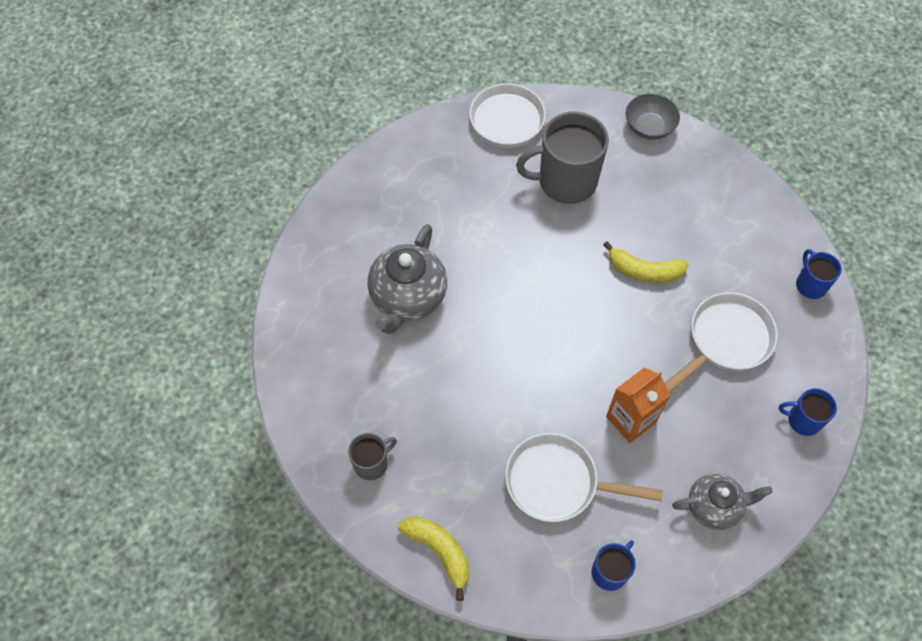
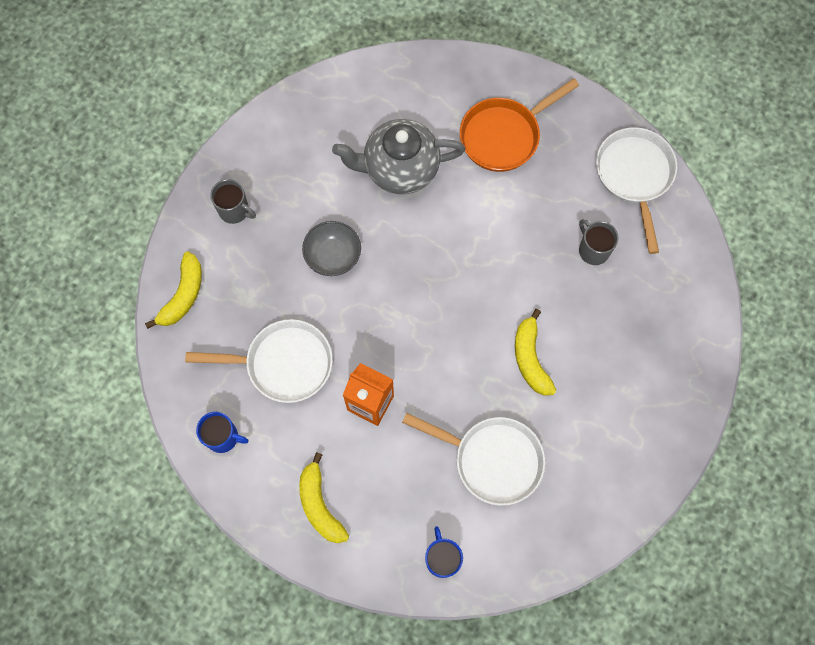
camera: 65 degrees right, 10 degrees up
white pan [505,433,663,522] -> white pan turned 105 degrees clockwise [185,319,333,403]
grey mug [516,112,609,204] -> grey mug [579,219,619,265], size x0.51
grey bowl [626,93,680,140] -> grey bowl moved to [302,221,361,276]
grey teapot [672,473,773,530] -> yellow banana [299,452,349,543]
blue mug [796,249,842,299] -> none
none -> orange pan [460,78,579,172]

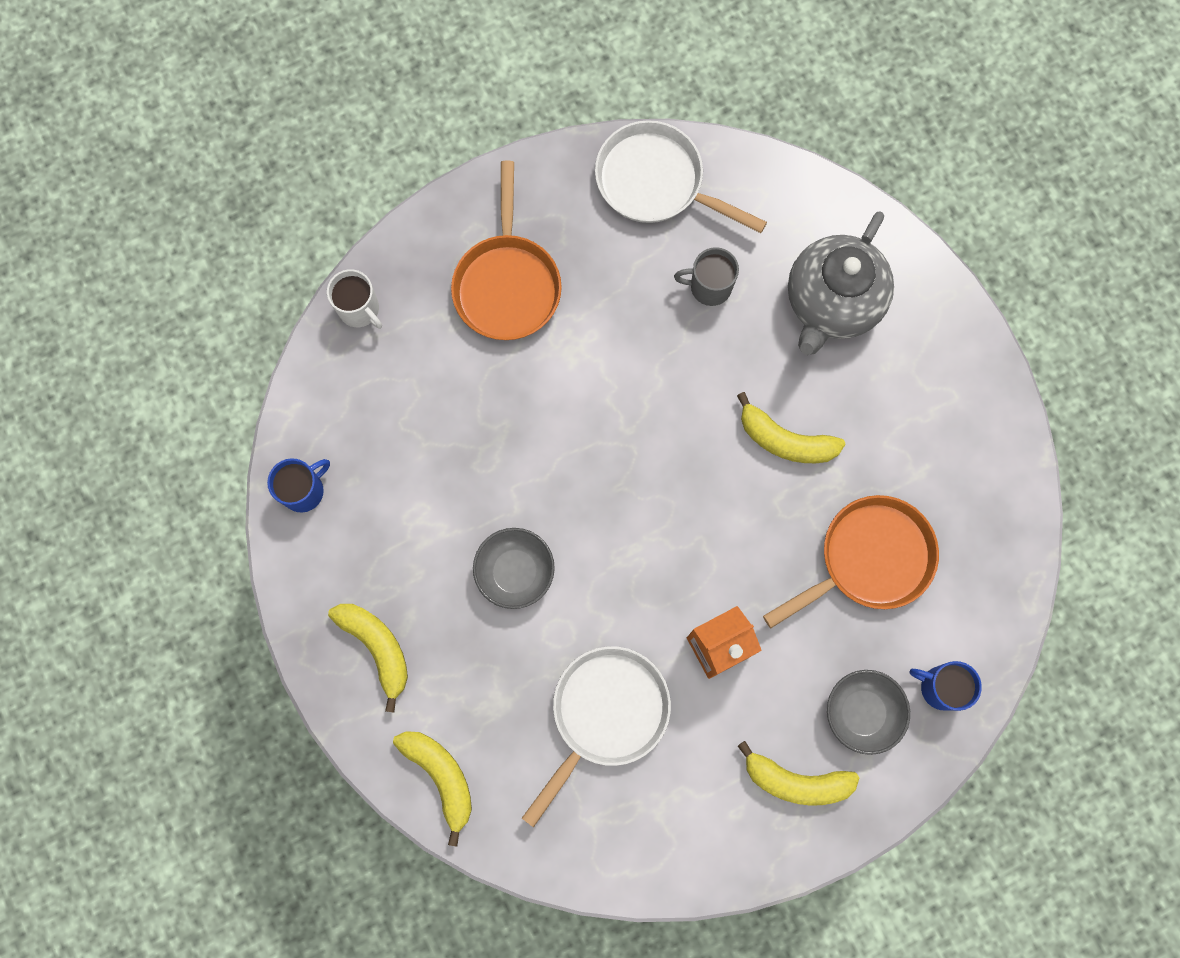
camera: 55 degrees left, 5 degrees up
blue mug [196,412,249,453] -> blue mug moved to [267,458,330,513]
grey mug [210,179,256,224] -> yellow banana [328,604,408,712]
grey teapot [332,119,465,194] -> grey teapot moved to [788,211,894,355]
white pan [402,413,545,506] -> orange pan [763,495,939,628]
none -> white mug [327,269,382,329]
none -> grey bowl [827,670,910,755]

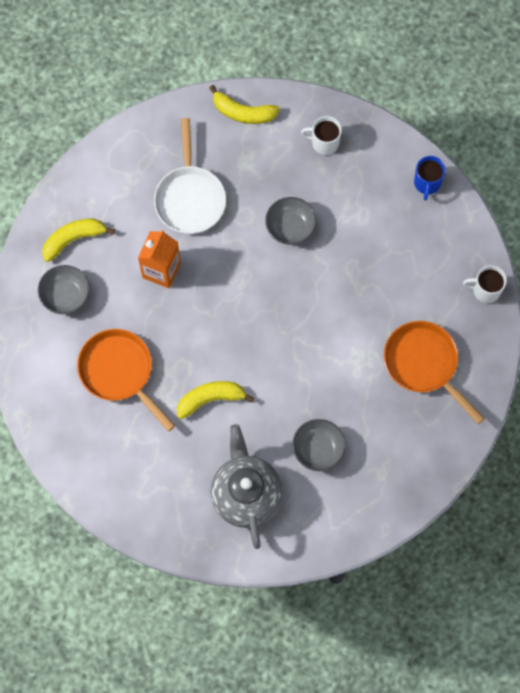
camera: 140 degrees right, 5 degrees down
yellow banana [328,604,408,712] -> white mug [301,116,342,155]
white pan [595,120,767,233] -> none
grey mug [674,247,739,306] -> grey bowl [292,419,346,471]
orange pan [763,495,939,628] -> orange pan turned 120 degrees clockwise [77,329,175,432]
blue mug [909,661,982,711] -> none

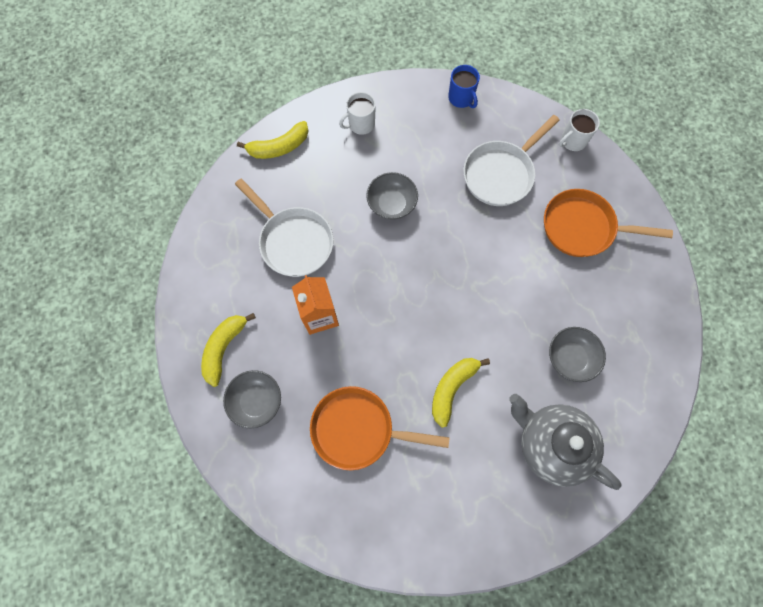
camera: 40 degrees left, 0 degrees up
none -> white pan [463,115,560,206]

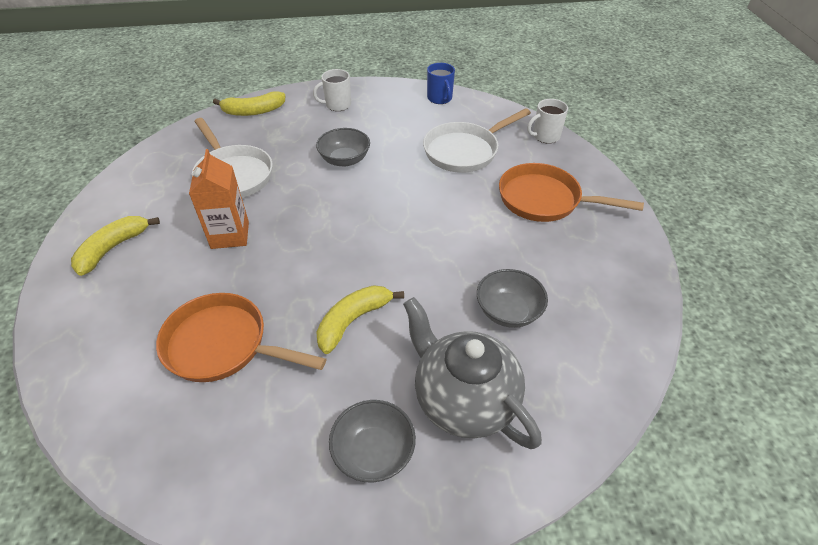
camera: 10 degrees right, 25 degrees down
grey bowl [223,370,281,429] -> grey bowl moved to [329,400,416,483]

